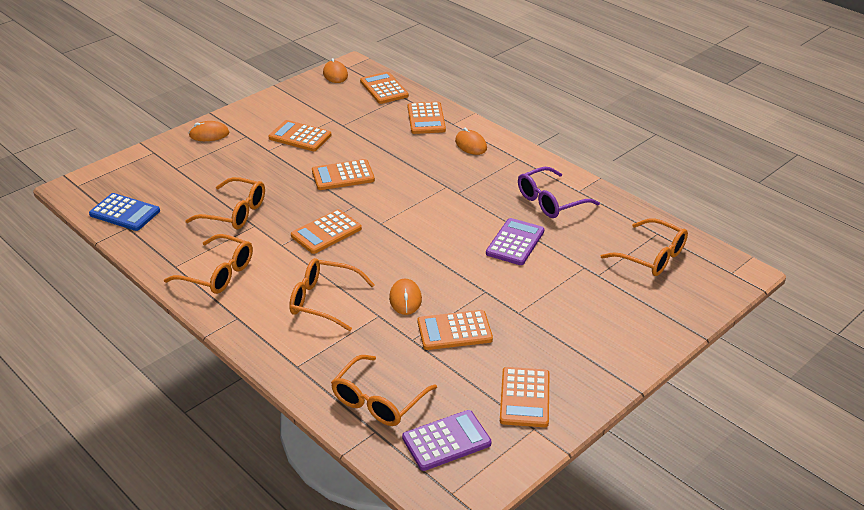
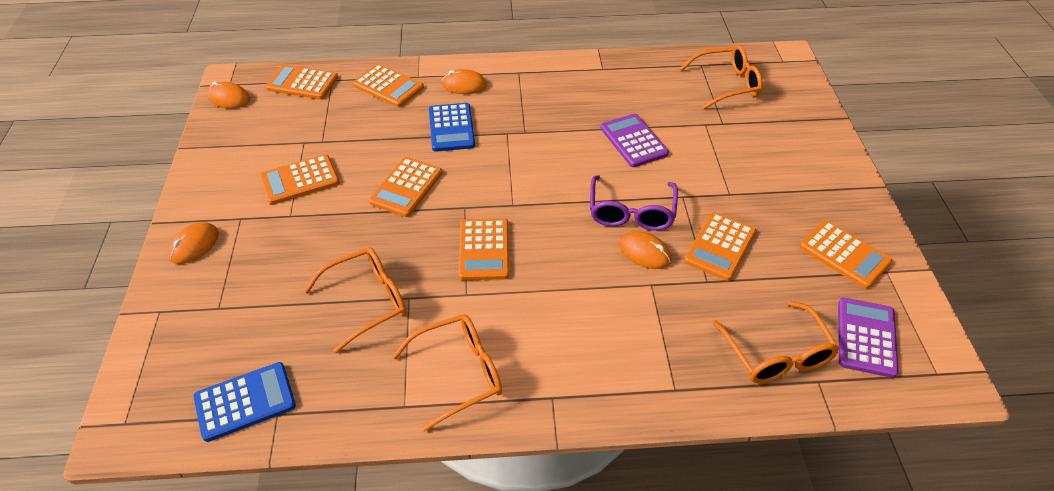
camera: 50 degrees left, 10 degrees up
orange glasses [289,258,375,331] -> none
purple glasses [518,167,600,218] -> purple glasses moved to [590,175,678,231]
none -> blue calculator [429,103,475,152]

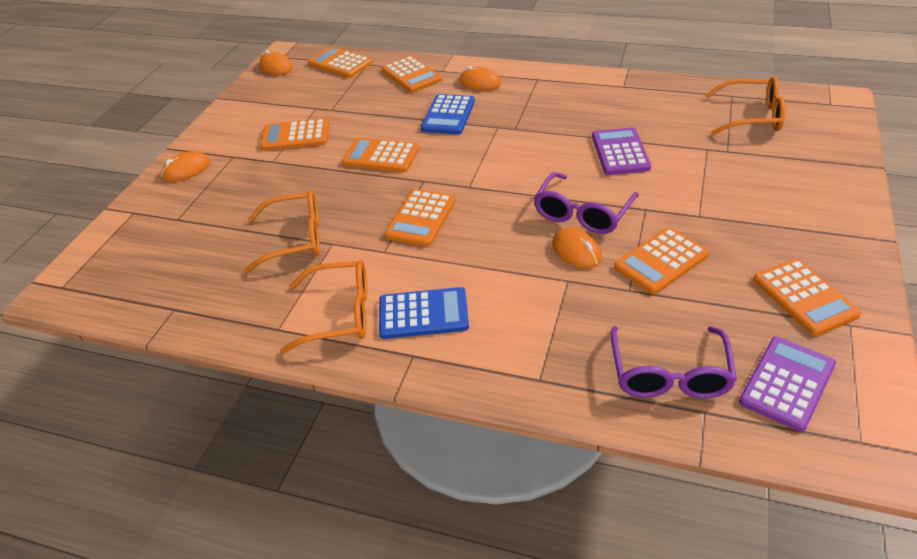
camera: 25 degrees right, 5 degrees down
blue calculator [194,362,296,442] -> blue calculator moved to [379,287,469,339]
orange calculator [369,157,442,217] -> orange calculator turned 60 degrees clockwise [342,138,419,172]
orange glasses [712,301,840,383] -> purple glasses [610,326,737,399]

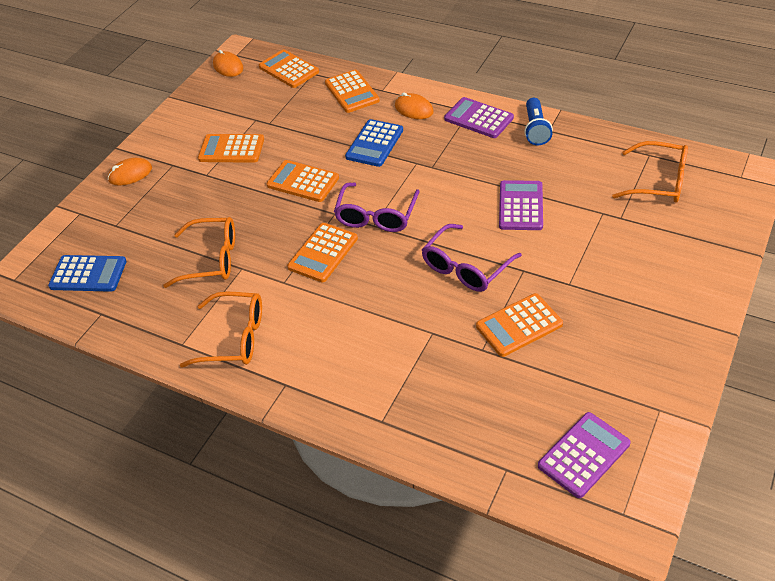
camera: 10 degrees right, 5 degrees up
blue calculator [379,287,469,339] -> blue calculator moved to [48,255,127,292]
orange mouse [552,227,602,269] -> none
purple glasses [610,326,737,399] -> purple glasses moved to [334,183,420,232]
orange calculator [753,259,861,336] -> none
none -> purple calculator [444,97,514,138]
none -> blue flashlight [524,98,553,145]

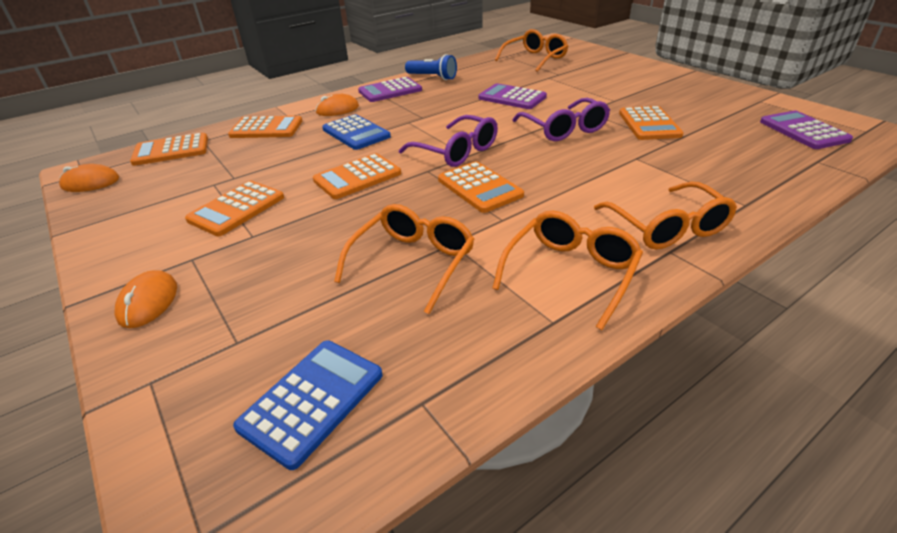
camera: 65 degrees left, 10 degrees down
none -> orange glasses [594,182,737,249]

